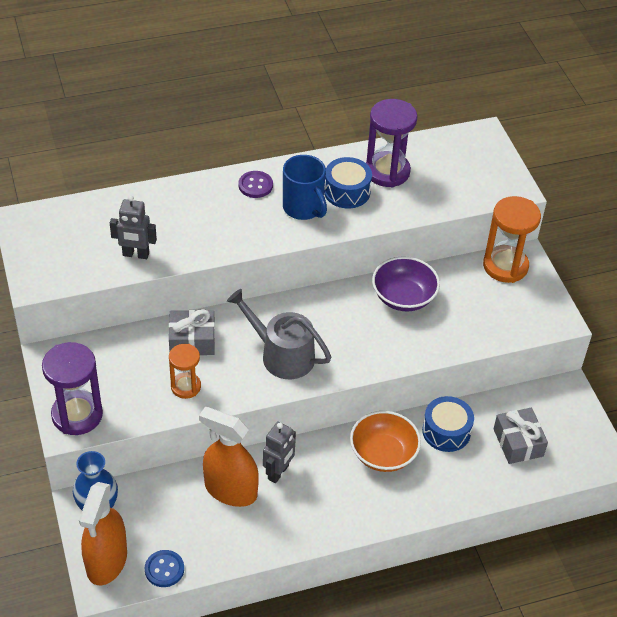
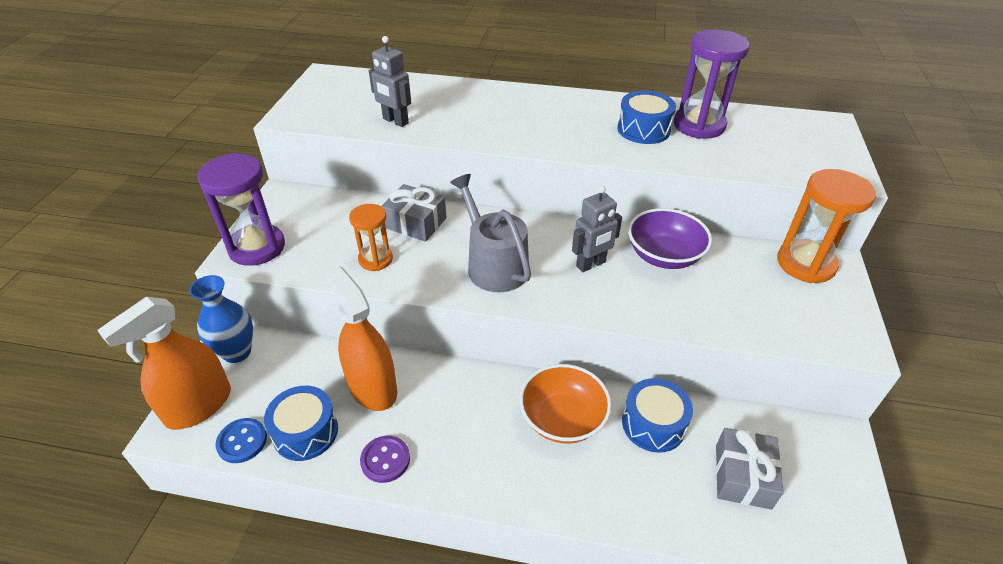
camera: 30 degrees right, 5 degrees down
purple button [239,171,273,198] -> purple button moved to [360,436,410,483]
grey robot [263,422,296,483] -> grey robot moved to [572,186,622,272]
blue mug [283,155,327,220] -> none
none -> blue drum [264,386,338,461]

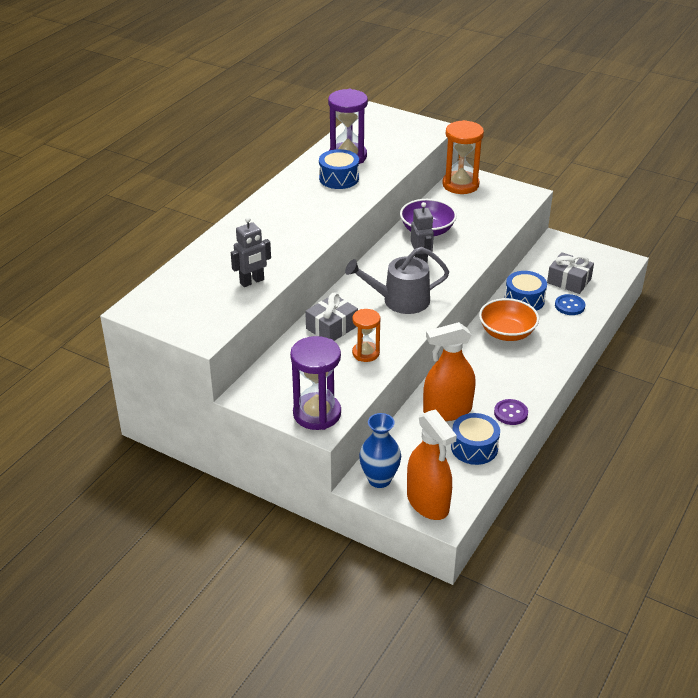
camera: 70 degrees left, 5 degrees down
blue button [215,418,267,463] -> blue button moved to [555,294,585,315]

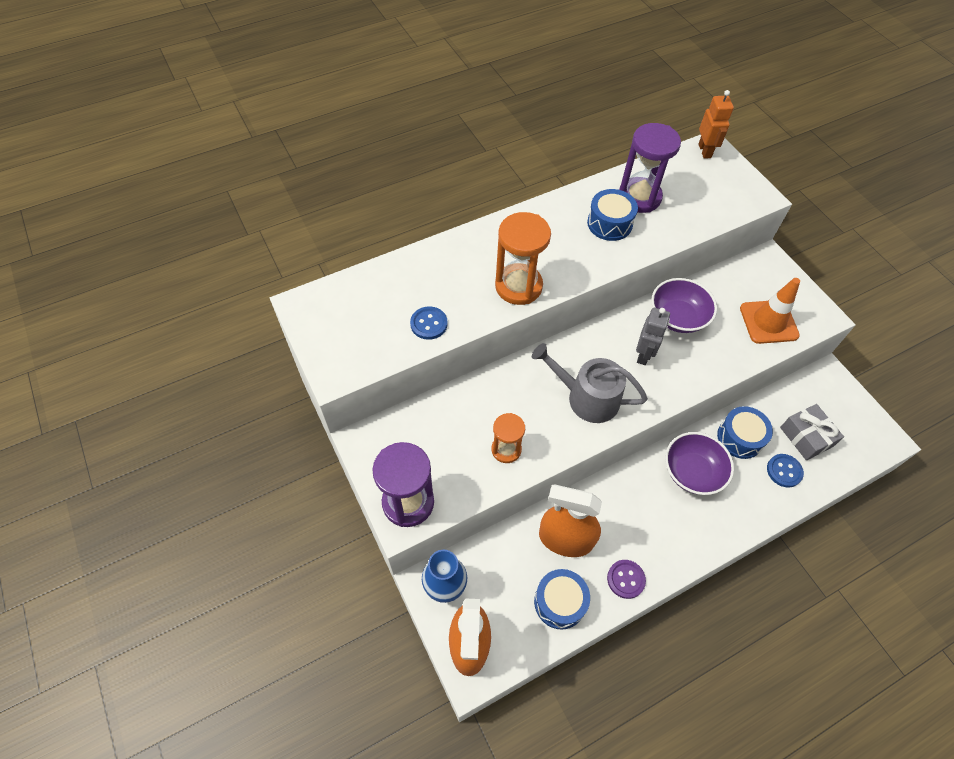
camera: 30 degrees right, 20 degrees up
grey robot [231,217,271,287] -> blue button [410,306,448,340]
grey gift [305,292,358,341] -> none
orange hourglass [442,120,484,194] -> orange hourglass moved to [495,212,551,305]
orange bowl [479,298,539,341] -> purple bowl [665,432,734,495]
none -> orange robot [698,90,734,159]
none -> orange traffic cone [740,278,800,344]

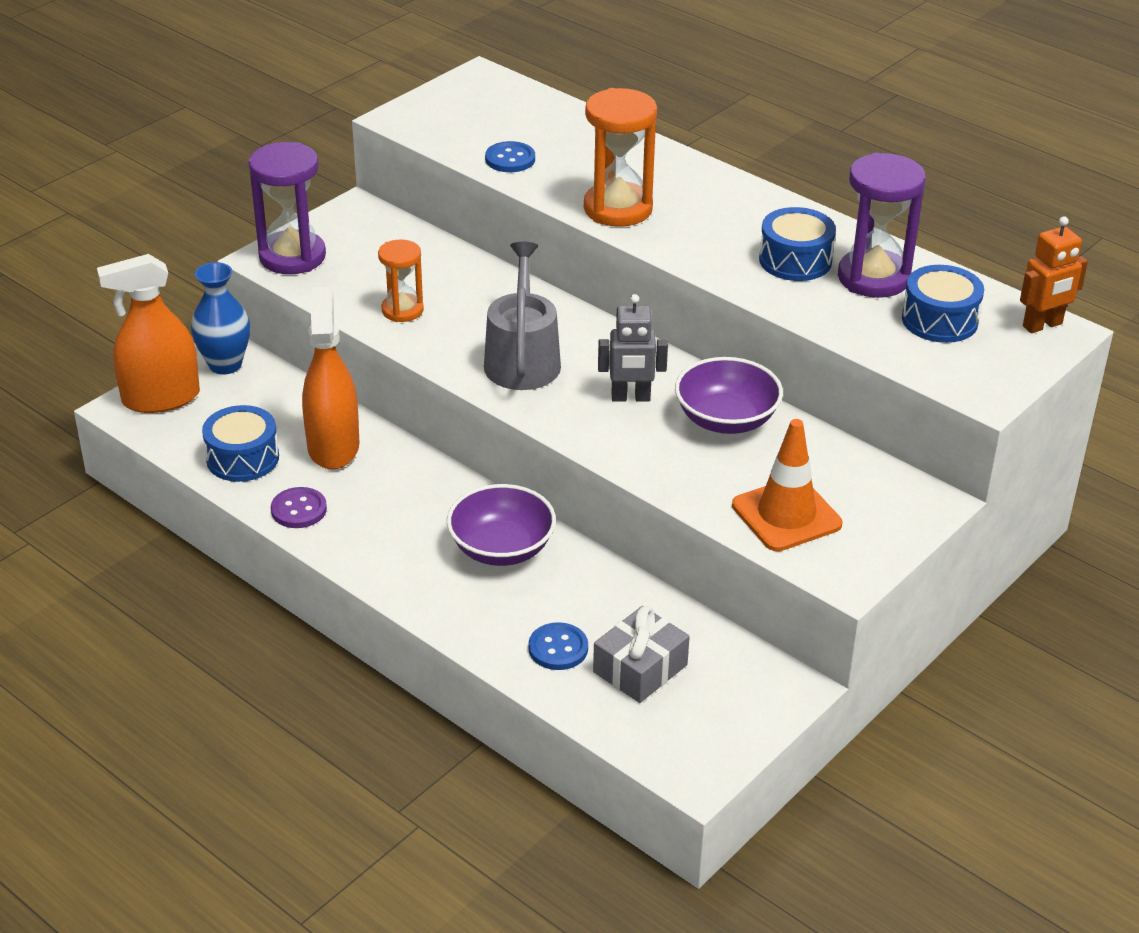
camera: 70 degrees right, 20 degrees down
blue drum [717,406,773,459] -> blue drum moved to [902,265,984,343]

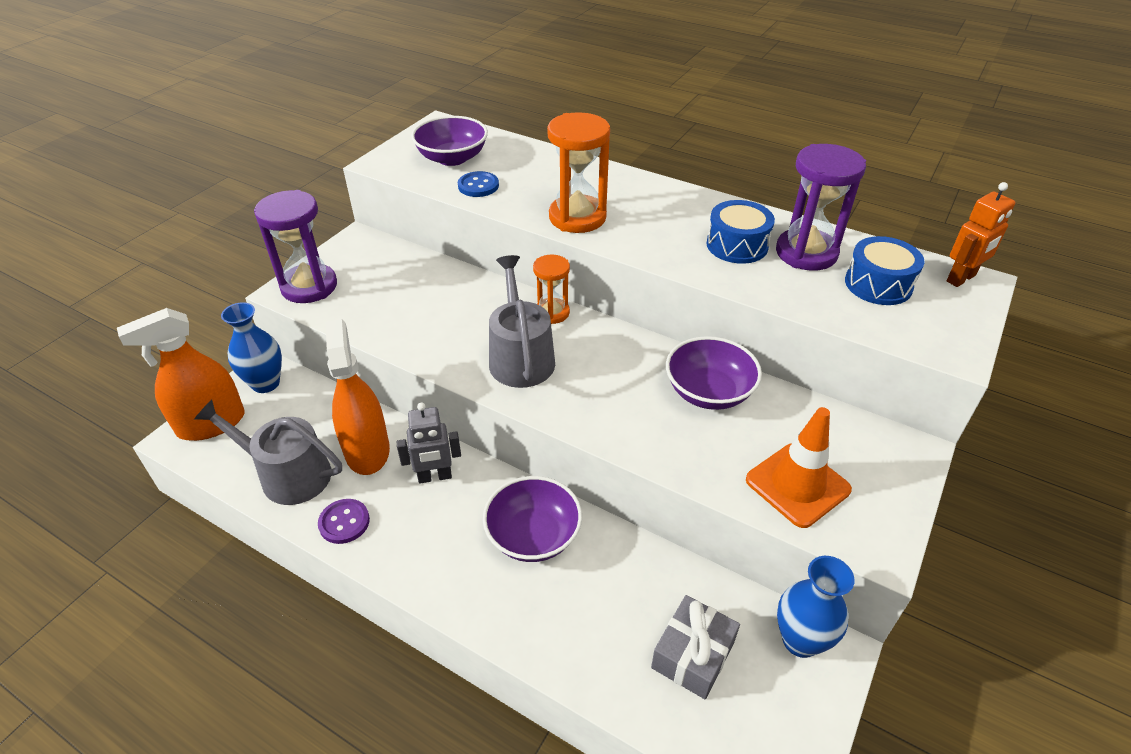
camera: 10 degrees left, 5 degrees up
blue drum [202,405,279,482] -> grey watering can [194,400,342,505]
orange hourglass [378,240,424,322] -> orange hourglass moved to [533,255,570,324]
blue button [528,622,588,670] -> none
grey robot [598,294,668,402] -> grey robot moved to [397,403,461,484]
none -> purple bowl [411,116,488,166]
none -> blue vase [777,556,855,658]

